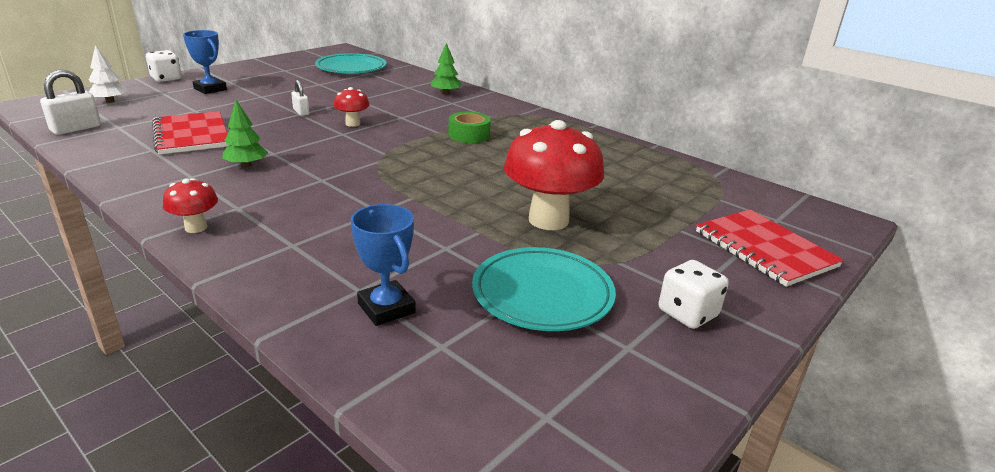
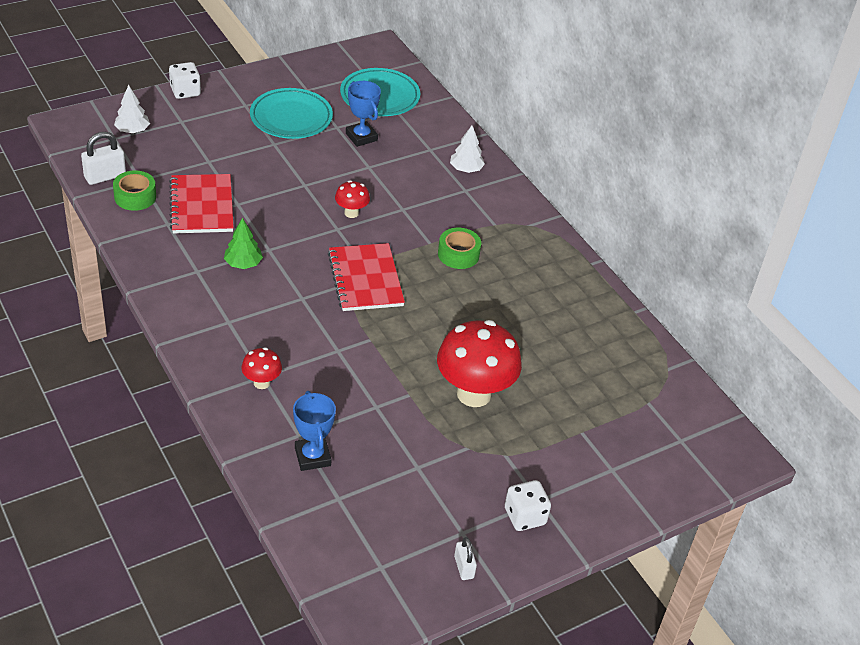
camera: 15 degrees right, 15 degrees up
red mushroom [163,178,218,233] -> red mushroom moved to [242,347,282,389]
blue trophy [183,30,227,94] -> blue trophy moved to [346,81,381,147]
white padlock [291,80,310,116] -> white padlock moved to [454,537,477,580]
green tree [430,43,462,94] -> white tree [450,126,485,173]
turquoise plate [472,247,616,331] -> turquoise plate moved to [250,88,333,139]
red notebook [696,209,844,287] -> red notebook moved to [328,243,405,311]
none -> green tape [113,170,156,211]

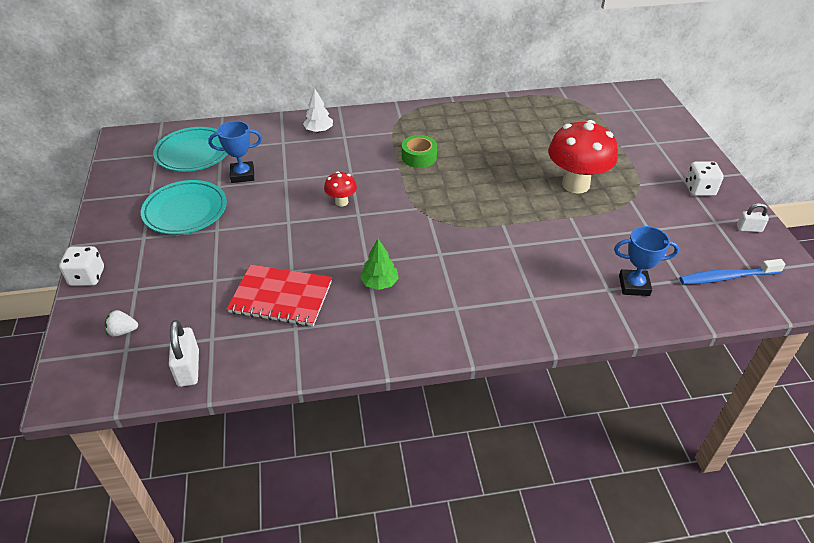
camera: 65 degrees left, 0 degrees up
green tape [113,170,156,211] -> none
white tree [114,85,150,133] -> white strawberry [105,310,138,337]
red mushroom [242,347,282,389] -> none
red notebook [328,243,405,311] -> none
none -> blue toothbrush [680,259,785,285]

